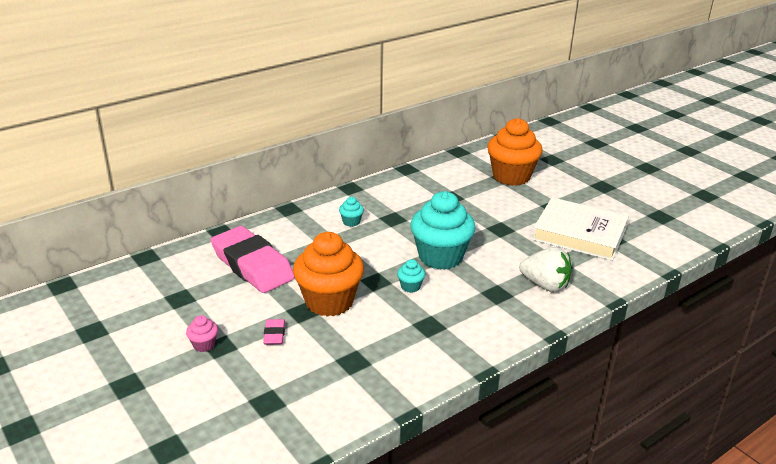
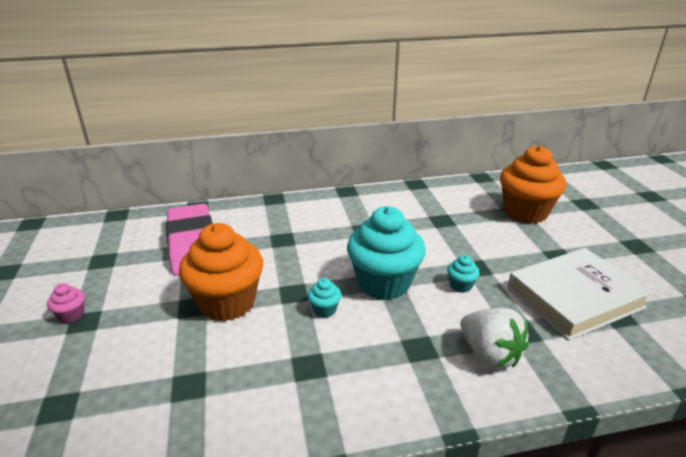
camera: 25 degrees right, 0 degrees up
pink eraser [263,319,285,345] -> none
turquoise cupcake [339,197,364,227] -> turquoise cupcake moved to [447,255,480,293]
white book [532,197,629,261] -> white book turned 75 degrees counterclockwise [507,248,653,340]

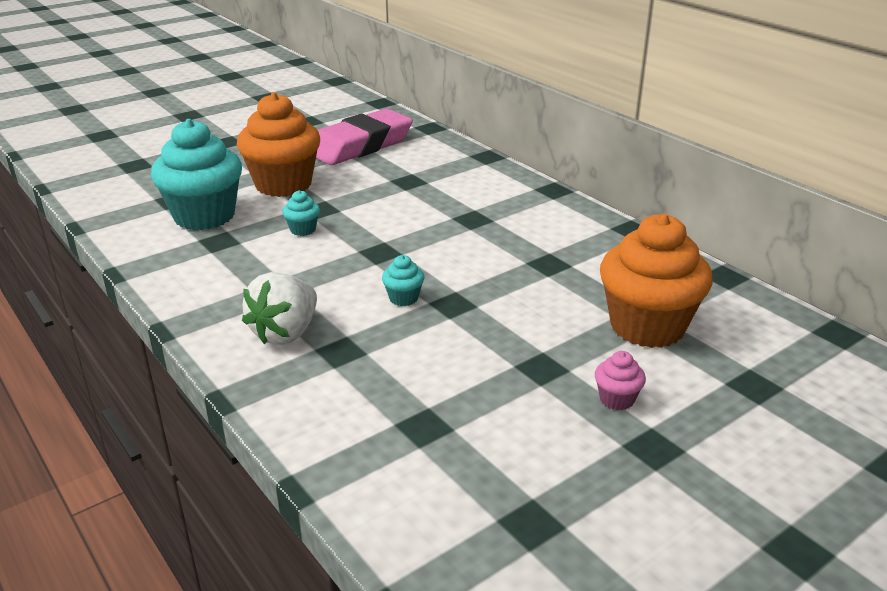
camera: 65 degrees right, 0 degrees up
pink cupcake [47,283,85,323] -> pink cupcake moved to [595,351,646,410]
turquoise cupcake [347,206,426,300] -> turquoise cupcake moved to [151,119,242,230]
white book [507,248,653,340] -> none

